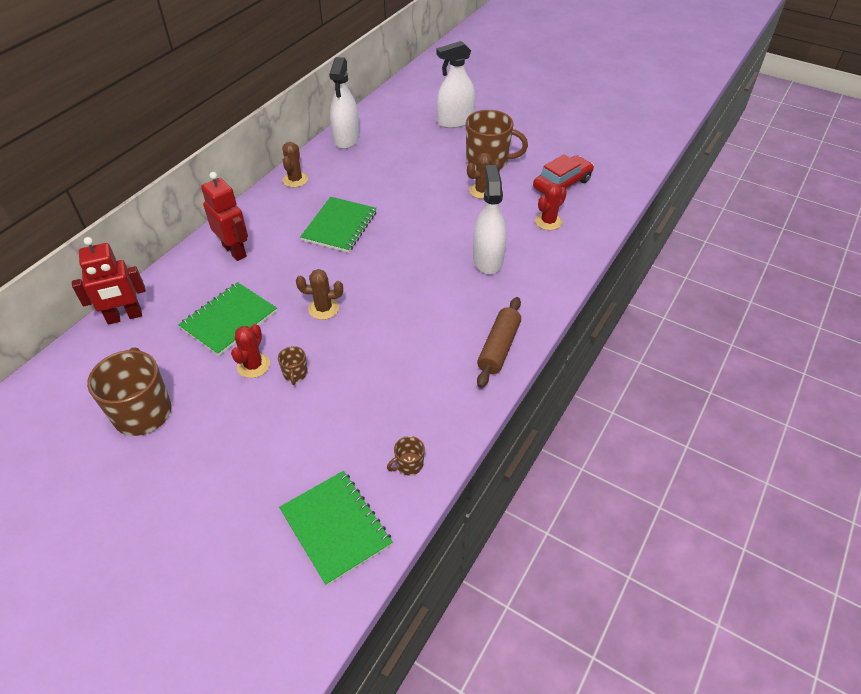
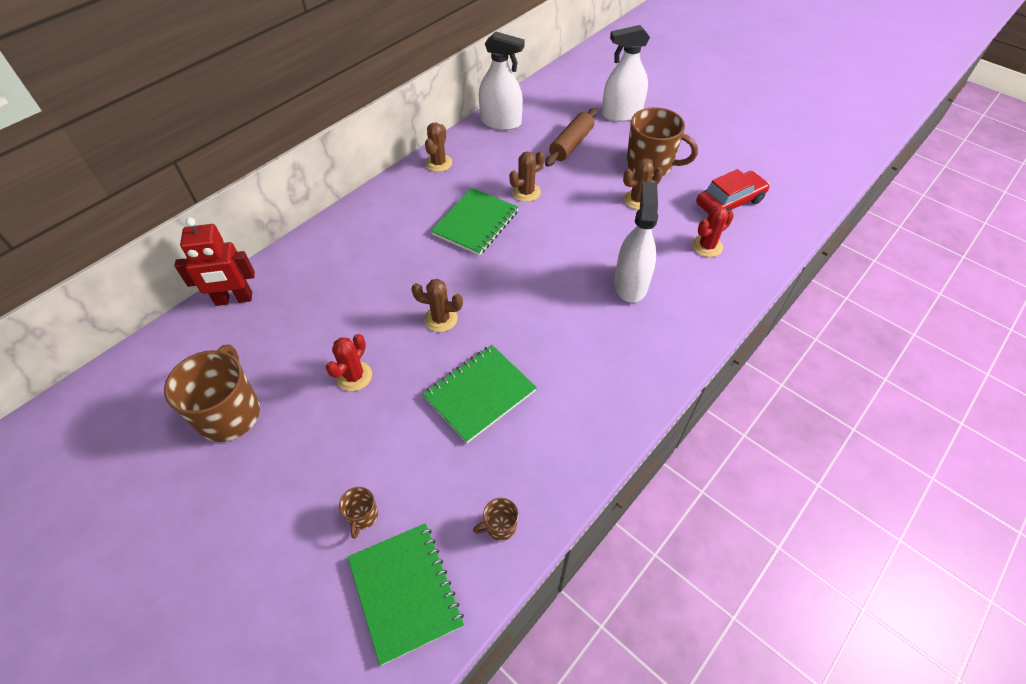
camera: 10 degrees right, 5 degrees up
green notebook [178,282,277,356] -> green notebook moved to [423,345,537,443]
red robot [201,172,248,261] -> none
brown mug [278,346,308,385] -> brown mug moved to [339,487,378,539]
white spray bottle [329,57,359,149] -> white spray bottle turned 90 degrees counterclockwise [479,32,525,130]
brown rolling pin [477,297,521,388] -> brown rolling pin moved to [545,108,597,167]
none -> brown cactus [509,151,545,202]

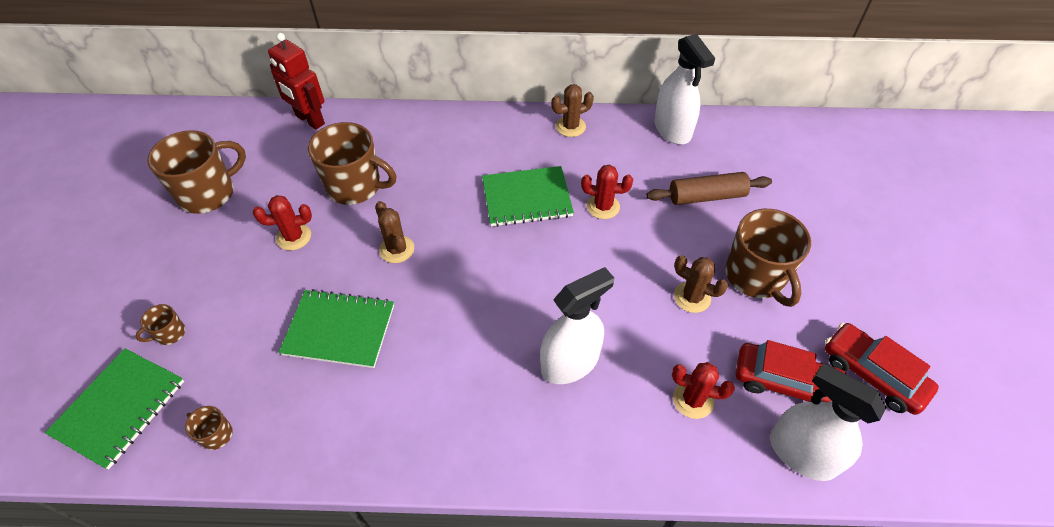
camera: 50 degrees right, 0 degrees up
brown cactus [509,151,545,202] -> red cactus [581,165,633,219]
white spray bottle [602,25,650,122] -> white spray bottle moved to [770,363,886,481]
none -> brown mug [308,122,396,205]
none -> red car [825,323,939,415]

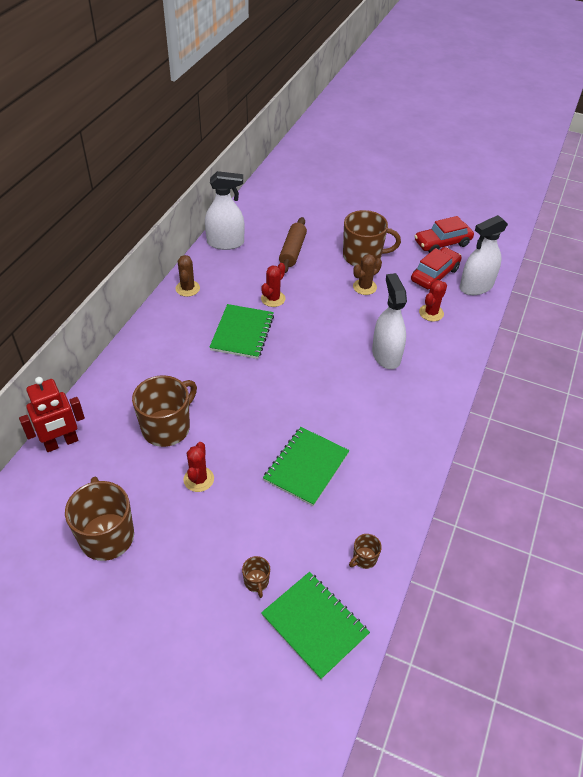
camera: 70 degrees left, 5 degrees down
brown cactus [375,201,414,263] -> none

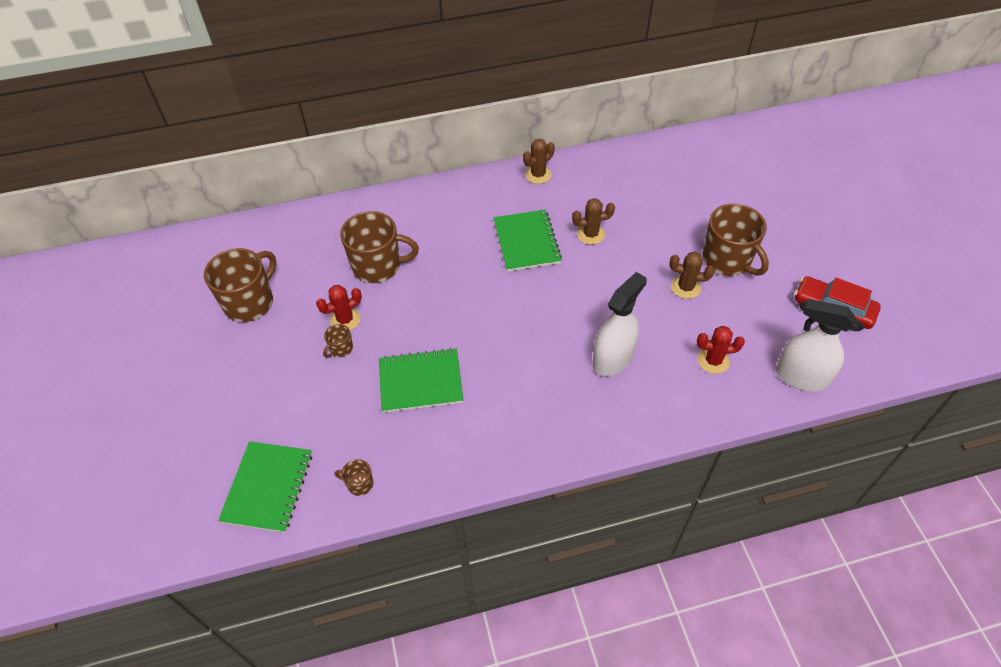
camera: 55 degrees right, 5 degrees up
red robot [19,377,85,452] -> none
white spray bottle [205,171,245,250] -> none
green notebook [209,304,274,359] -> green notebook turned 75 degrees counterclockwise [494,210,562,272]
brown mug [242,556,270,598] -> brown mug moved to [323,324,353,358]
red cactus [261,263,286,307] -> brown cactus [572,198,615,245]
brown rolling pin [279,217,307,273] -> none
red car [411,247,462,289] -> none

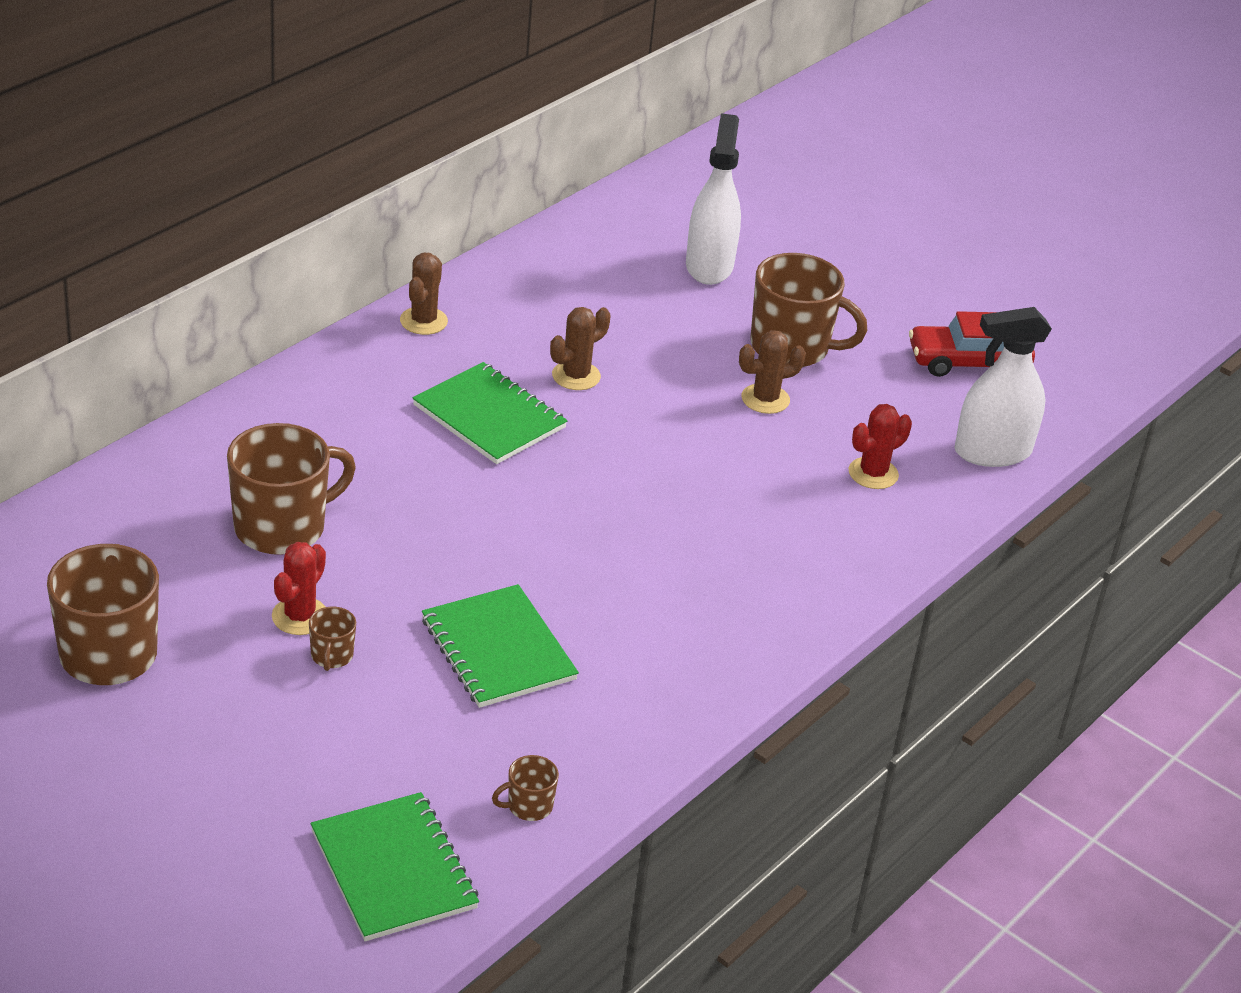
camera: 40 degrees left, 15 degrees down
green notebook [379,348,463,413] -> green notebook turned 75 degrees counterclockwise [422,584,579,708]
white spray bottle [593,272,647,377] -> white spray bottle moved to [686,113,741,285]

